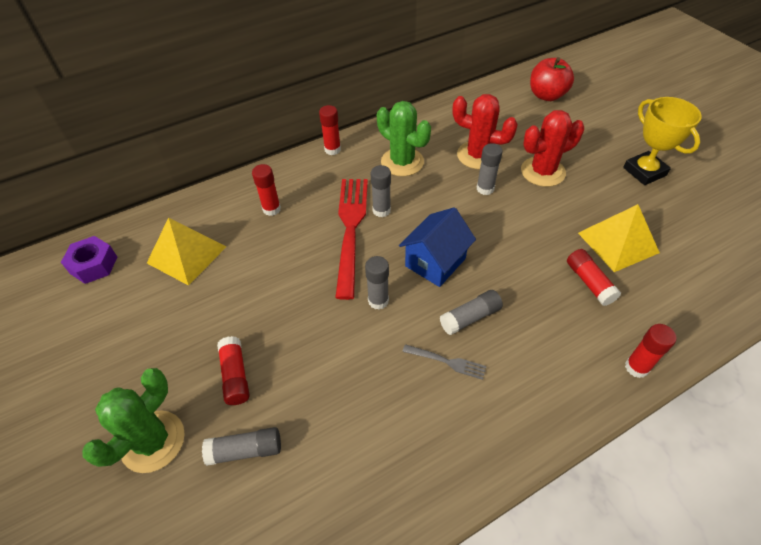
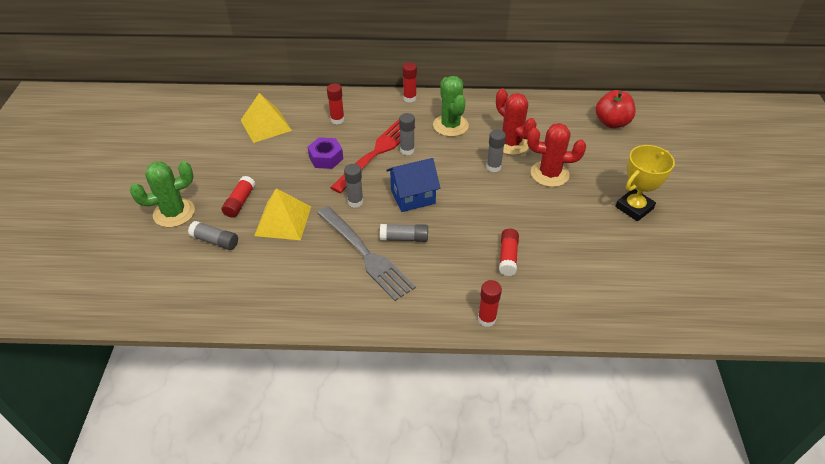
camera: 30 degrees right, 5 degrees down
purple nut [61,236,117,284] -> purple nut moved to [307,137,343,169]
grey fork [402,344,486,380] -> grey fork [317,206,416,301], size x2.24
yellow pyramid [578,204,660,272] -> yellow pyramid moved to [254,188,311,240]
yellow trophy [623,97,702,185] -> yellow trophy turned 45 degrees clockwise [615,145,675,221]

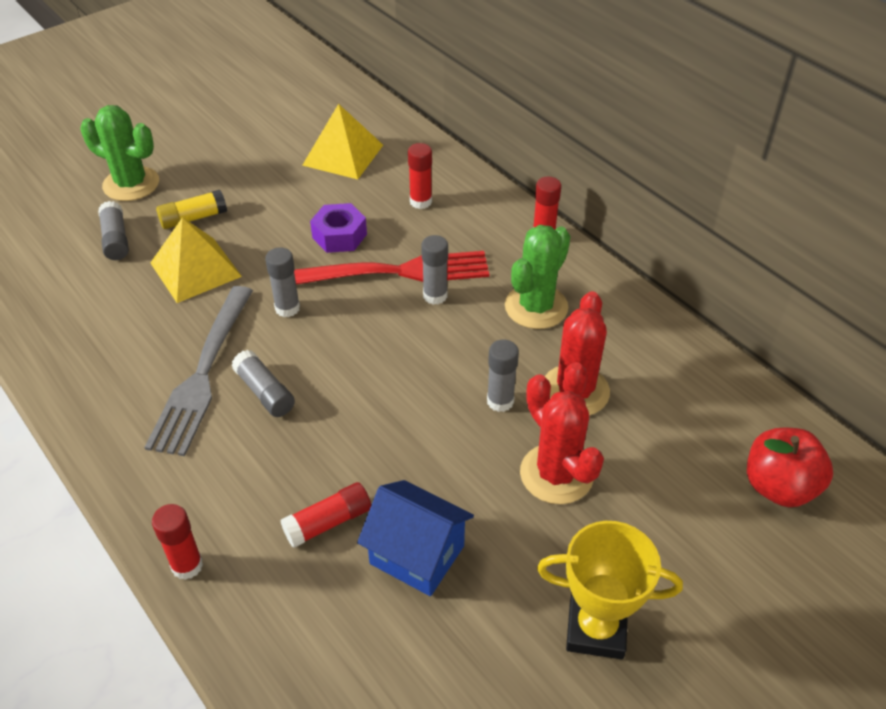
camera: 50 degrees right, 0 degrees up
red glue stick [222,176,255,218] -> yellow glue stick [156,190,227,229]
blue house [386,158,440,212] -> blue house moved to [357,480,474,596]

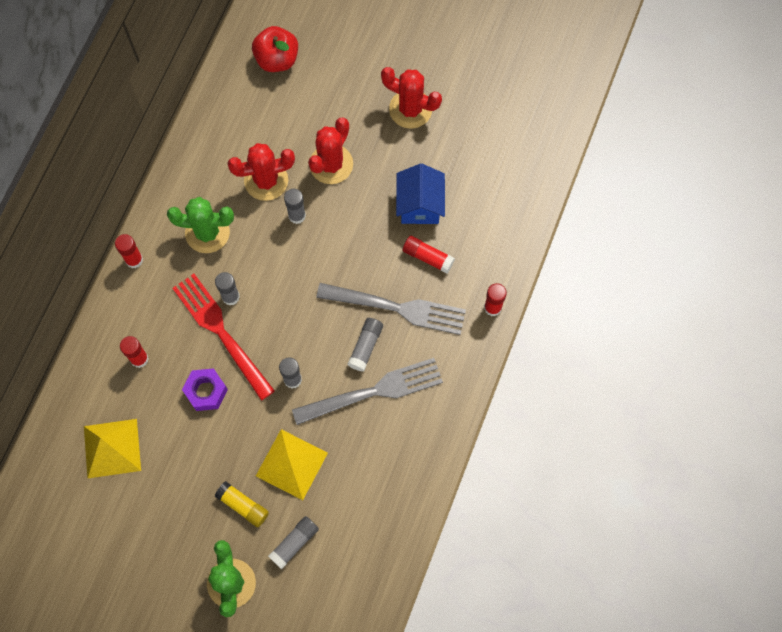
camera: 120 degrees left, 25 degrees up
yellow trophy [537,521,683,659] -> red cactus [381,67,442,129]
none -> grey fork [316,283,466,335]

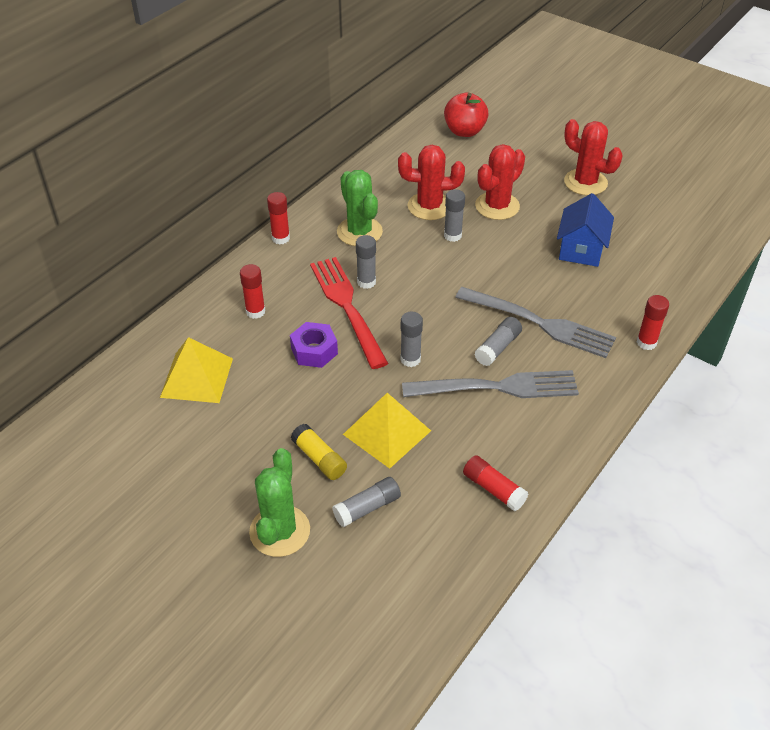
camera: 15 degrees right, 25 degrees down
green cactus [167,197,234,253] -> green cactus turned 45 degrees clockwise [337,170,383,246]
red glue stick [402,236,455,274] -> red glue stick moved to [463,455,528,511]

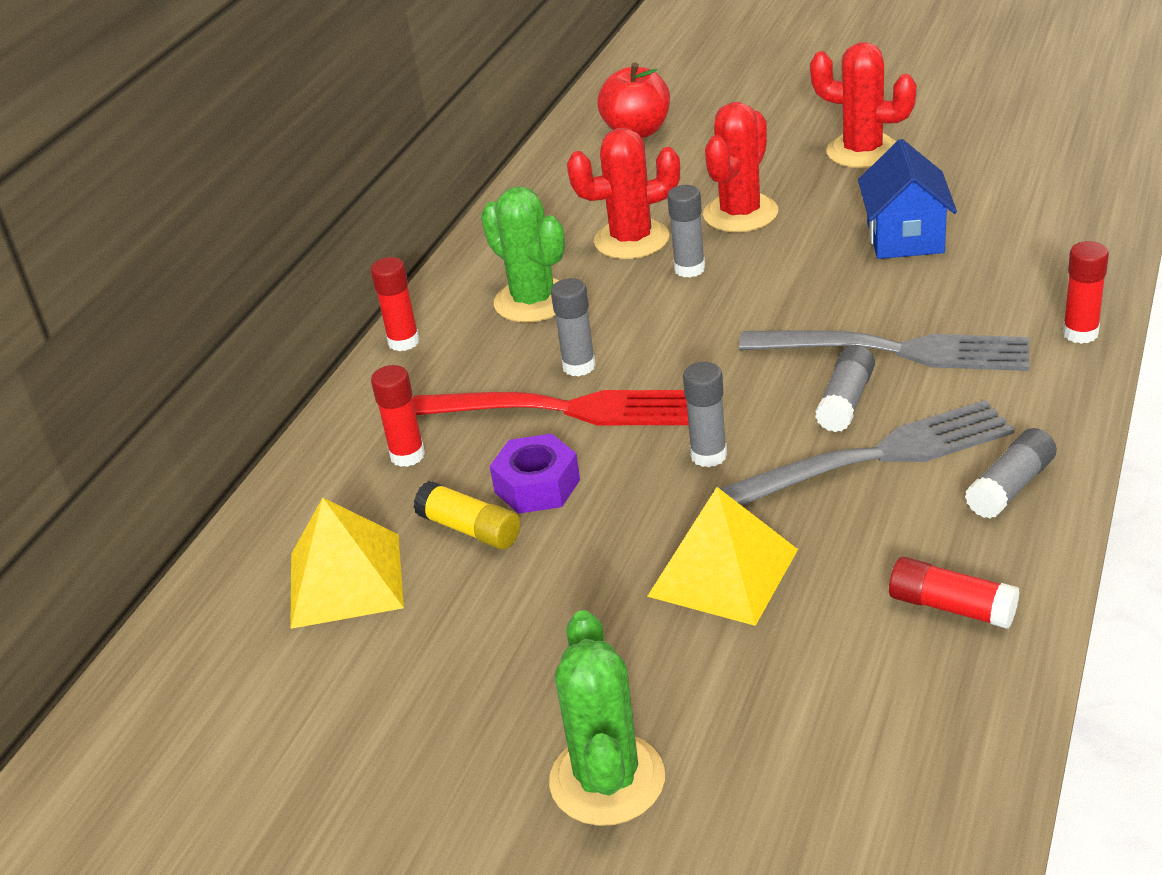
camera: 10 degrees left, 10 degrees down
yellow glue stick [291,424,347,480] -> yellow glue stick moved to [413,481,520,549]
red fork [310,257,388,369] -> red fork turned 135 degrees clockwise [412,390,689,426]
grey glue stick [332,477,401,528] -> grey glue stick moved to [965,428,1057,519]

